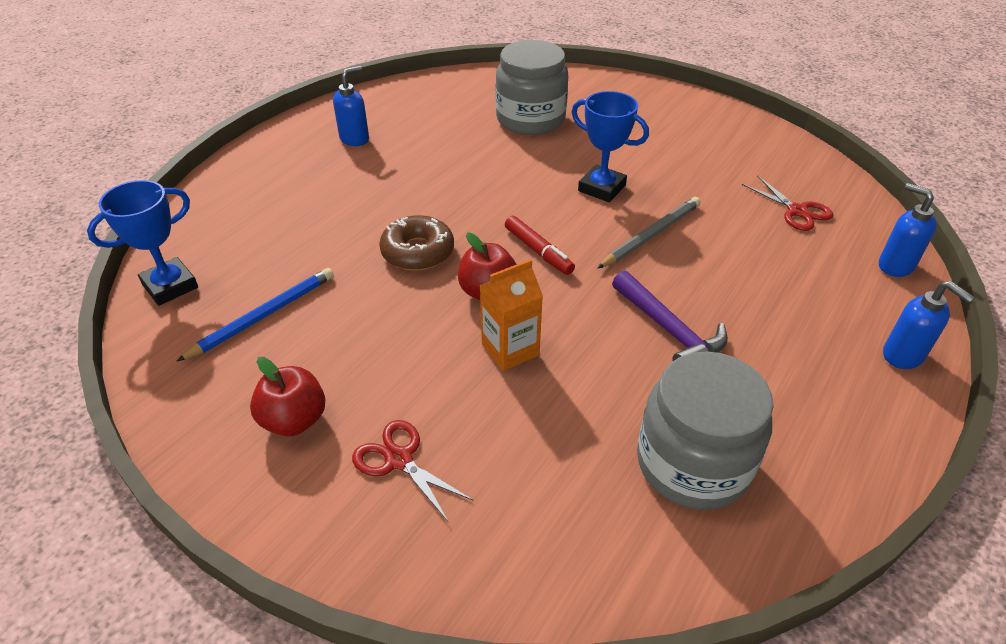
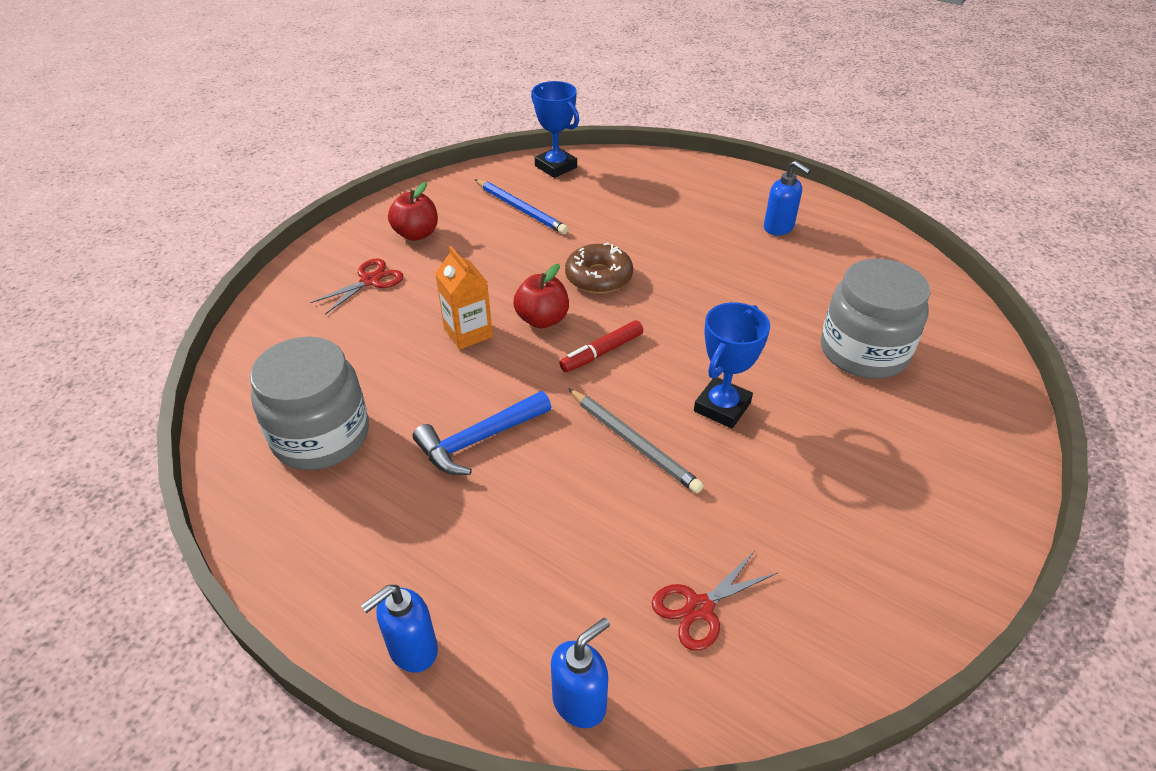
camera: 90 degrees right, 0 degrees up
purple hammer [612,271,728,361] -> blue hammer [413,391,551,475]

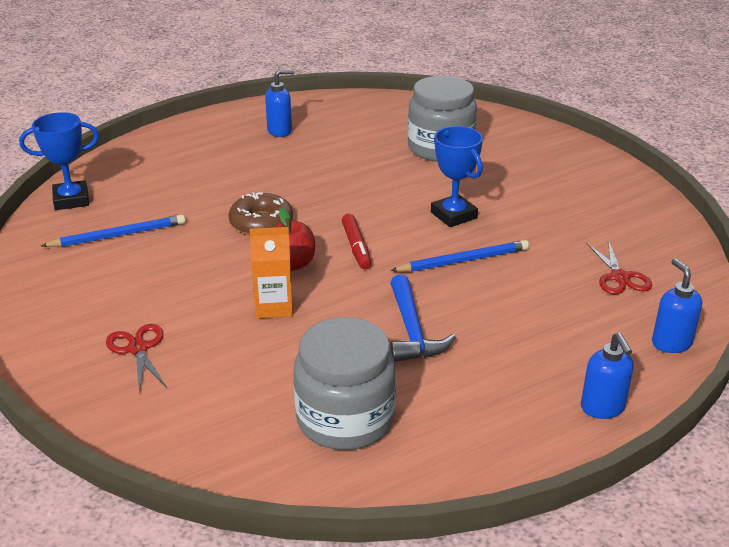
camera: 65 degrees left, 10 degrees down
red apple [388,182,438,241] -> none
grey pencil [568,388,704,494] -> blue pencil [390,240,529,272]

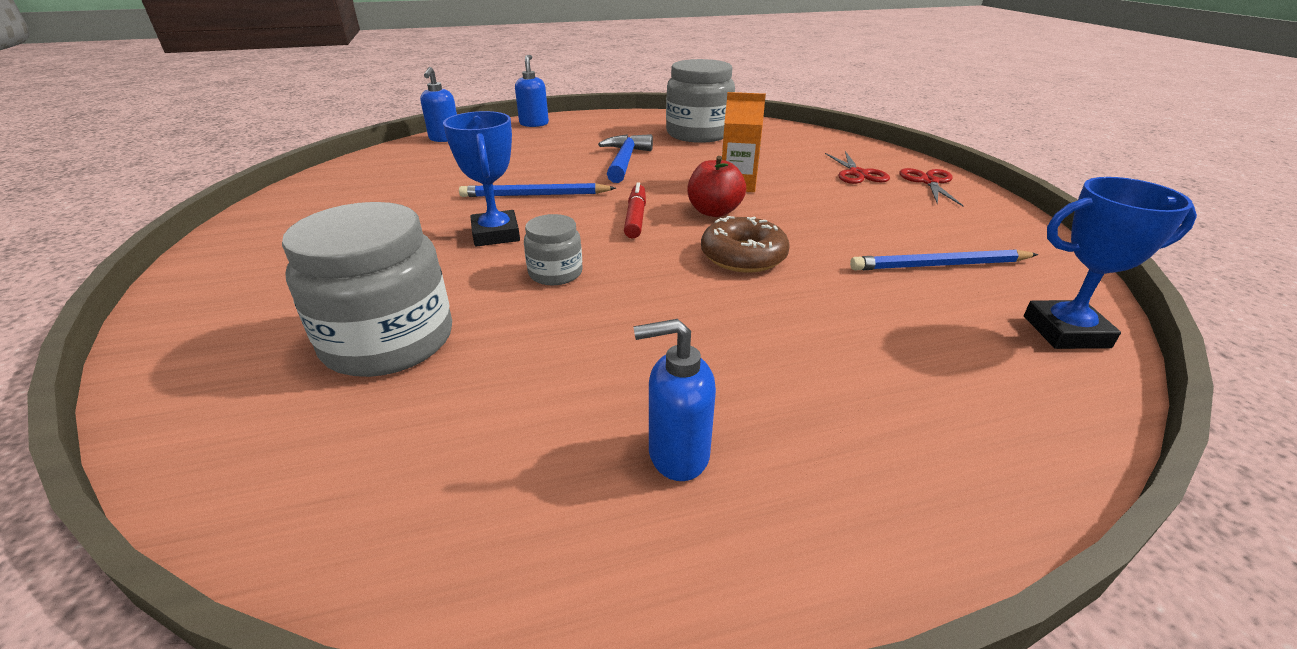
camera: 165 degrees left, 0 degrees up
red scissors [586,240,652,294] -> red scissors moved to [899,168,963,206]
none -> grey jar [524,214,583,285]

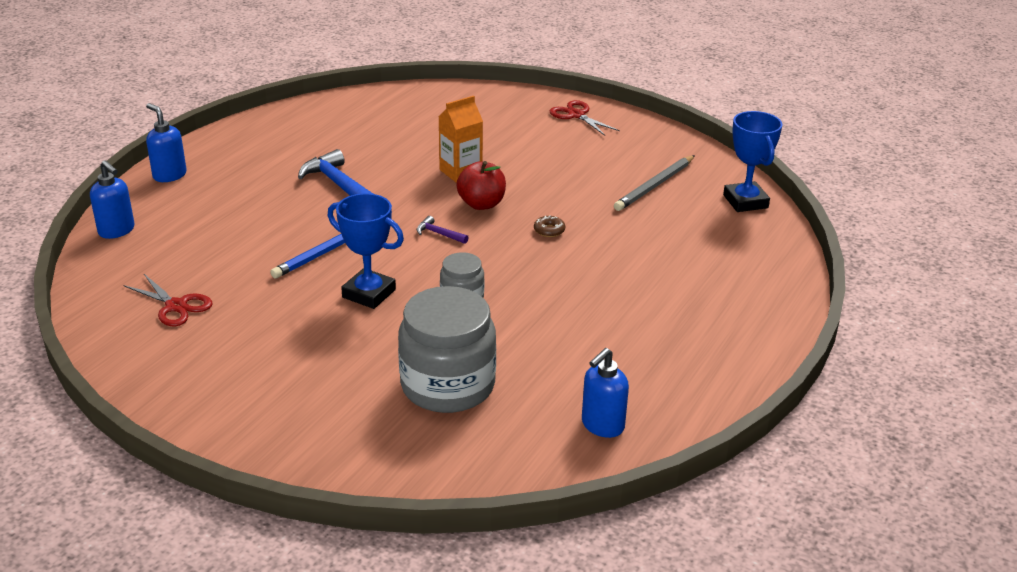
camera: 45 degrees left, 0 degrees up
red marker [624,182,646,239] -> purple hammer [417,216,469,244]
blue soap dispenser [634,319,716,481] -> blue soap dispenser moved to [582,348,629,438]
grey jar [666,59,735,143] -> none
brown donut [701,216,790,272] -> brown donut [534,216,565,237], size x0.47
red scissors [825,151,890,184] -> red scissors moved to [123,274,212,326]
blue pencil [850,249,1038,270] -> grey pencil [614,155,695,211]
blue trophy [1024,177,1197,349] -> blue trophy turned 60 degrees counterclockwise [723,111,783,212]

